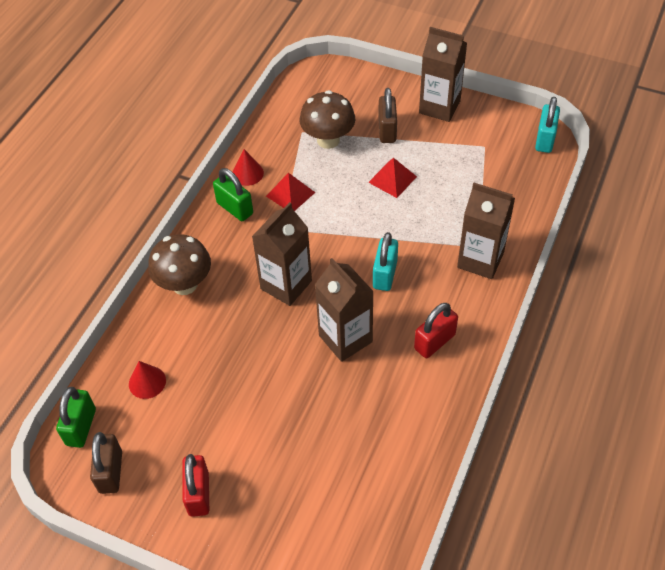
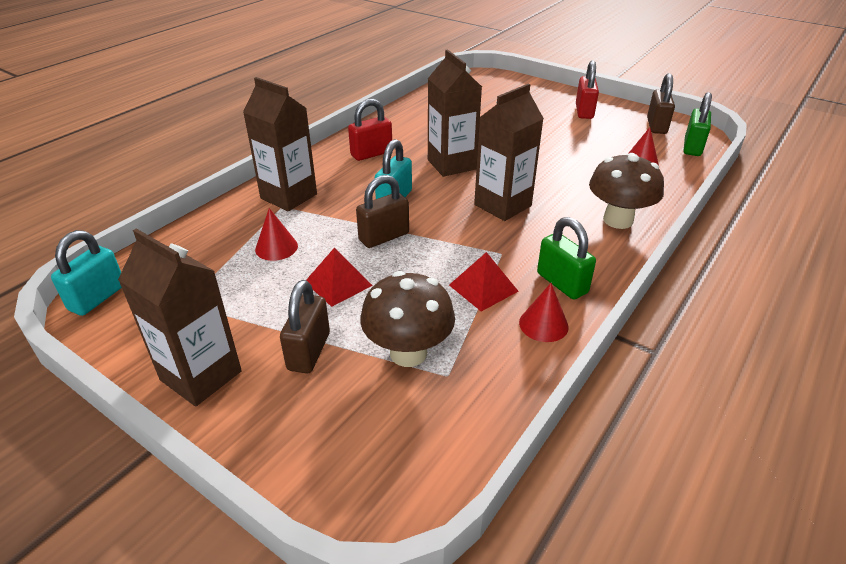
camera: 170 degrees left, 15 degrees down
none -> red cone [255,208,298,261]
none -> brown padlock [356,175,409,248]

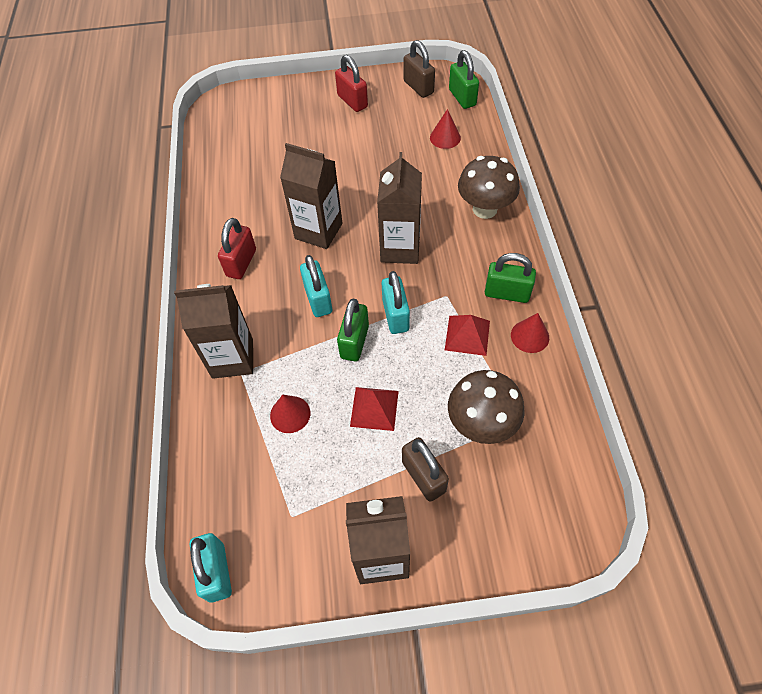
camera: 40 degrees left, 20 degrees up
brown padlock [356,175,409,248] -> green padlock [337,298,369,362]
none -> turquoise padlock [382,271,410,334]

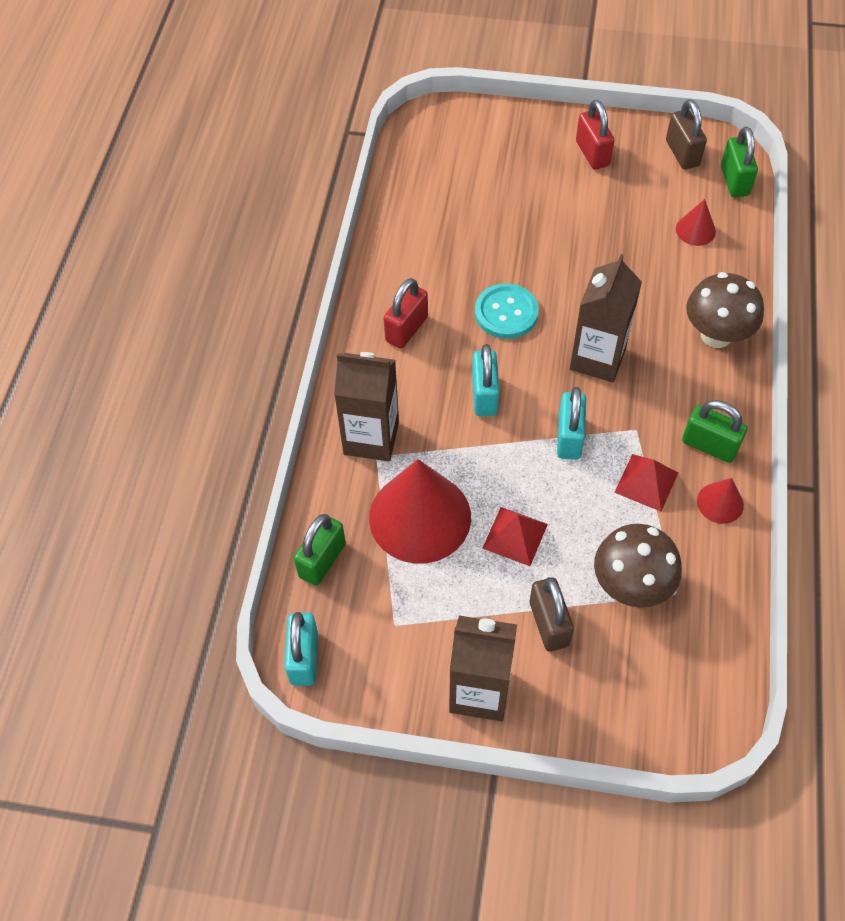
camera: 15 degrees right, 0 degrees up
red cone [270,395,310,433] -> red cone [369,459,471,564], size x2.21
brown carton [280,143,342,249] -> turquoise button [475,283,539,339]
green padlock [337,298,369,362] -> green padlock moved to [294,514,346,586]

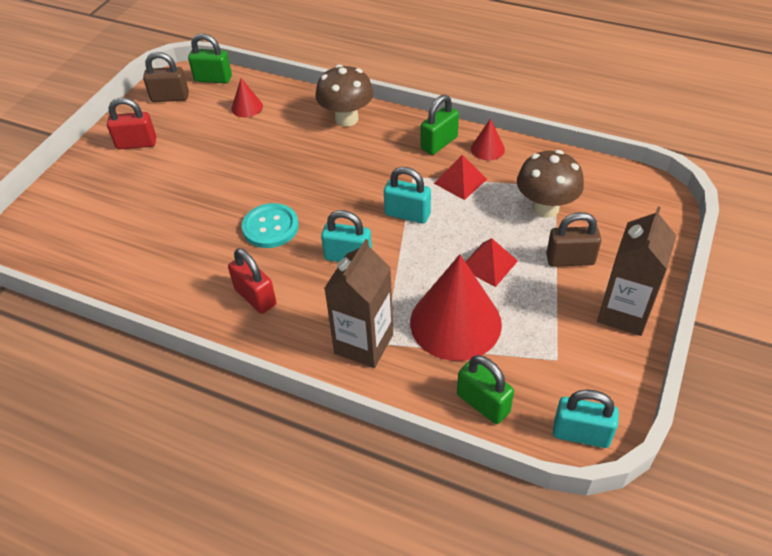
camera: 75 degrees left, 10 degrees down
brown carton [570,254,642,382] -> none

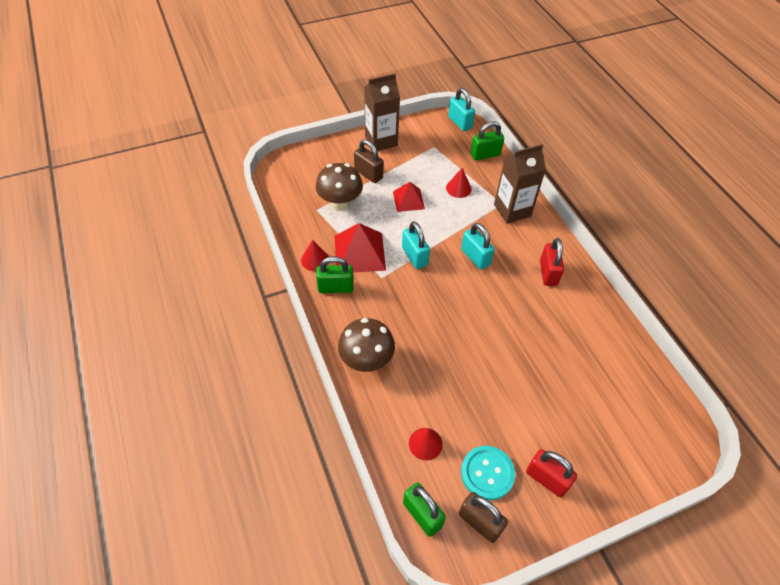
camera: 140 degrees left, 5 degrees up
turquoise button [242,203,299,248] -> turquoise button moved to [461,446,515,500]
red cone [410,254,502,361] -> red cone [446,168,471,198], size x0.45
red pyramid [434,155,487,200] -> red pyramid [335,223,386,273], size x1.62
green padlock [457,355,514,424] -> green padlock turned 75 degrees clockwise [471,121,504,160]

